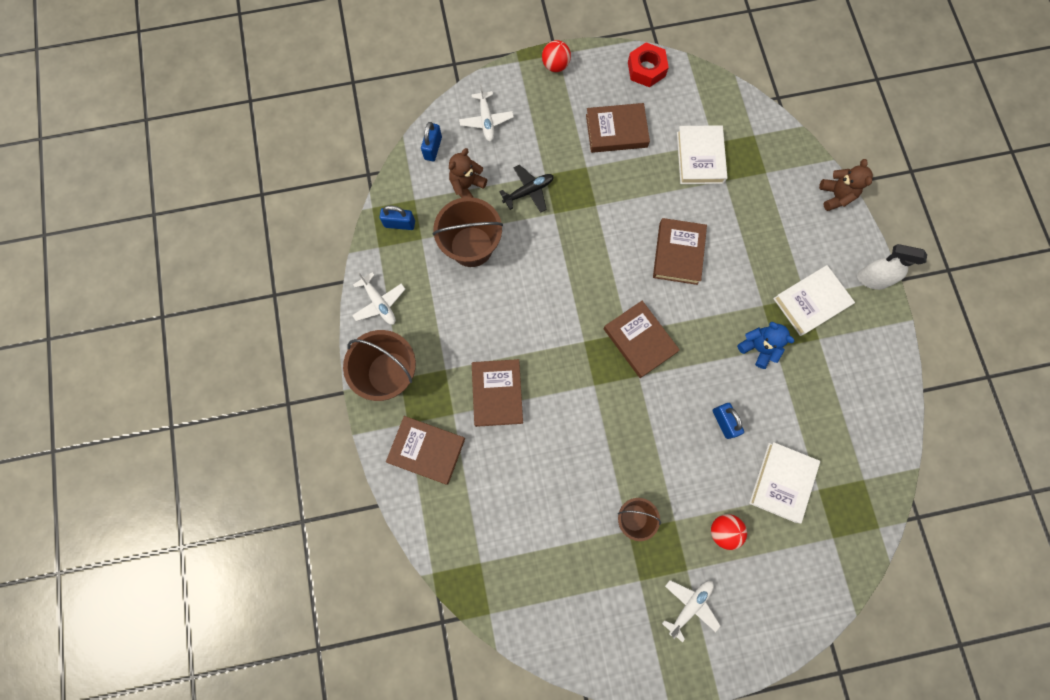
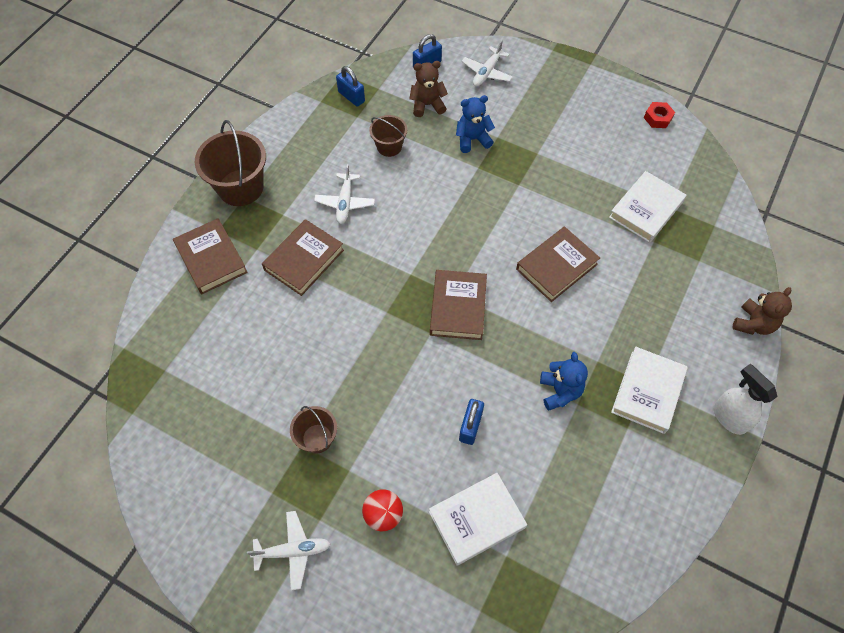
camera: 40 degrees right, 15 degrees down
white plane [352,272,405,325] -> white plane moved to [314,164,375,224]
brown bucket [433,197,503,267] -> brown bucket [369,115,407,157], size x0.57
black plane [499,165,554,213] -> blue teddy bear [456,95,495,153]
red ball [542,40,571,72] -> none
brown book [586,103,650,153] -> none
red nut [628,42,669,87] -> red nut [644,102,675,128], size x0.66
white book [773,265,855,336] -> white book turned 75 degrees counterclockwise [611,347,688,434]

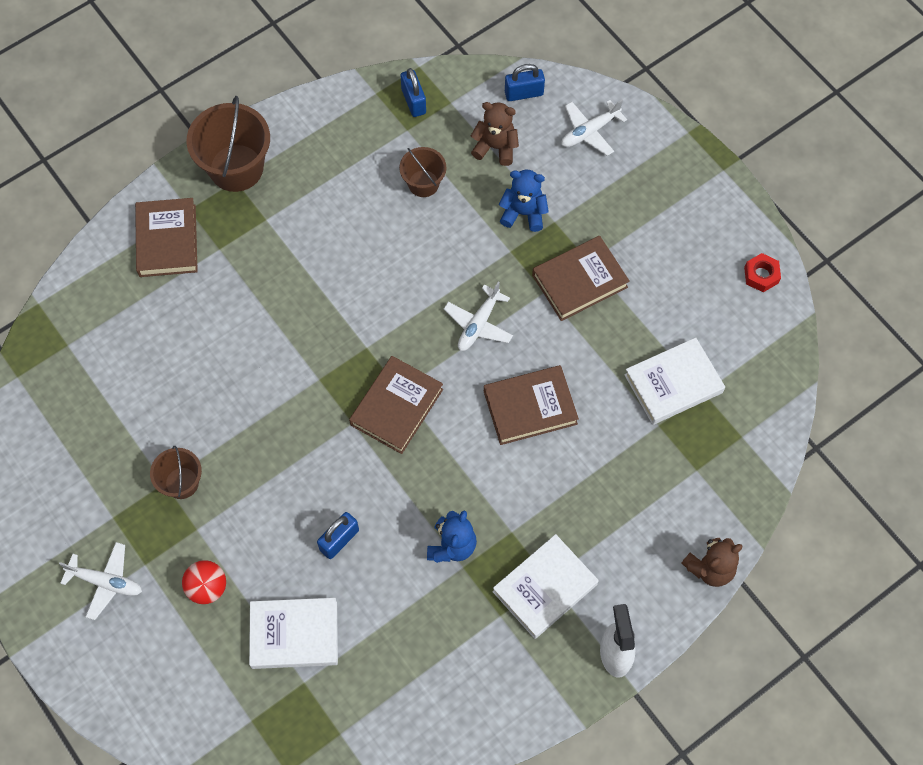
camera: 25 degrees right, 5 degrees up
brown book [262,219,344,296] -> brown book moved to [532,236,629,321]
white plane [314,164,375,224] -> white plane moved to [444,282,513,351]

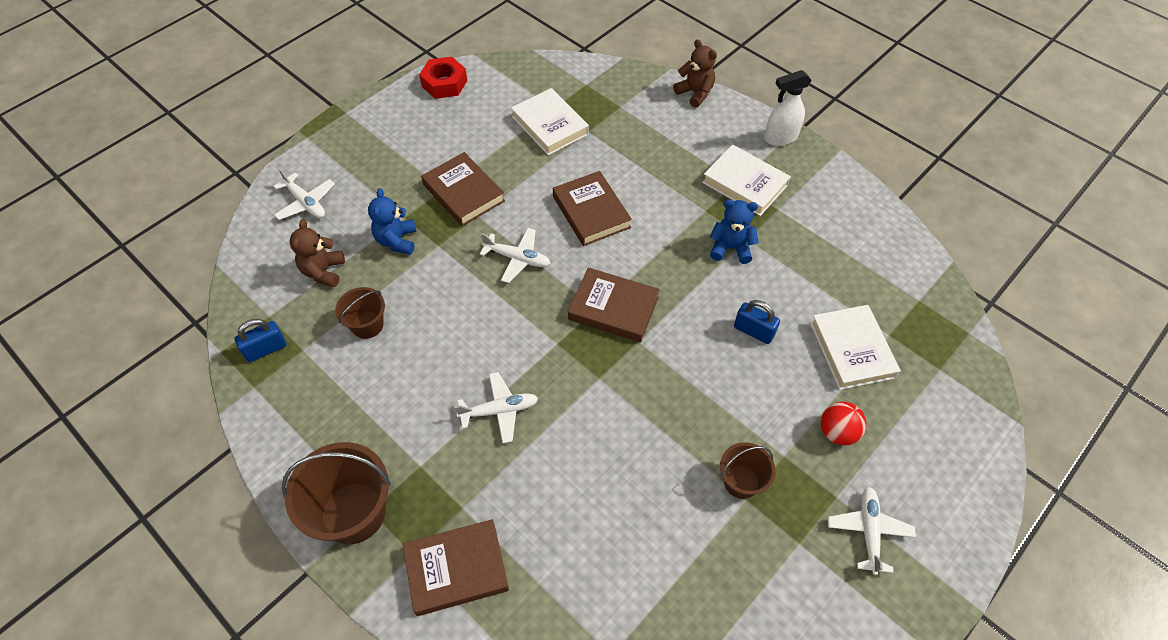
camera: 100 degrees left, 10 degrees down
blue padlock [505,64,545,101] -> none
red nut [744,253,781,292] -> red nut [419,57,467,99], size x1.51
none -> white plane [454,372,538,443]

